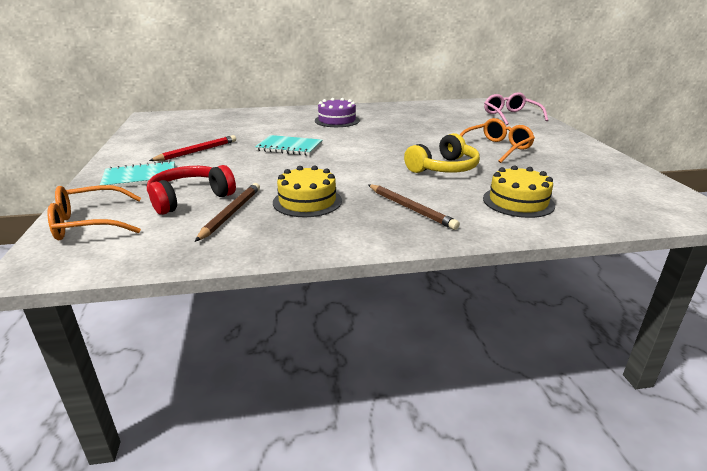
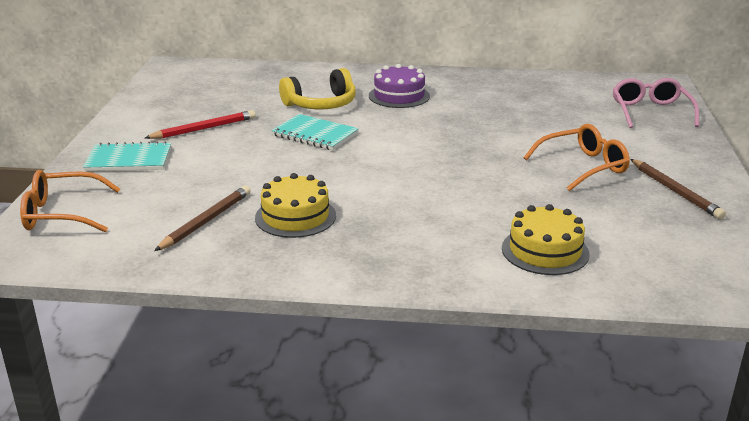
camera: 15 degrees right, 0 degrees up
red headphones [147,165,236,215] -> none
brown pencil [368,184,460,230] -> brown pencil moved to [630,159,726,219]
yellow headphones [404,133,480,173] -> yellow headphones moved to [279,68,356,110]

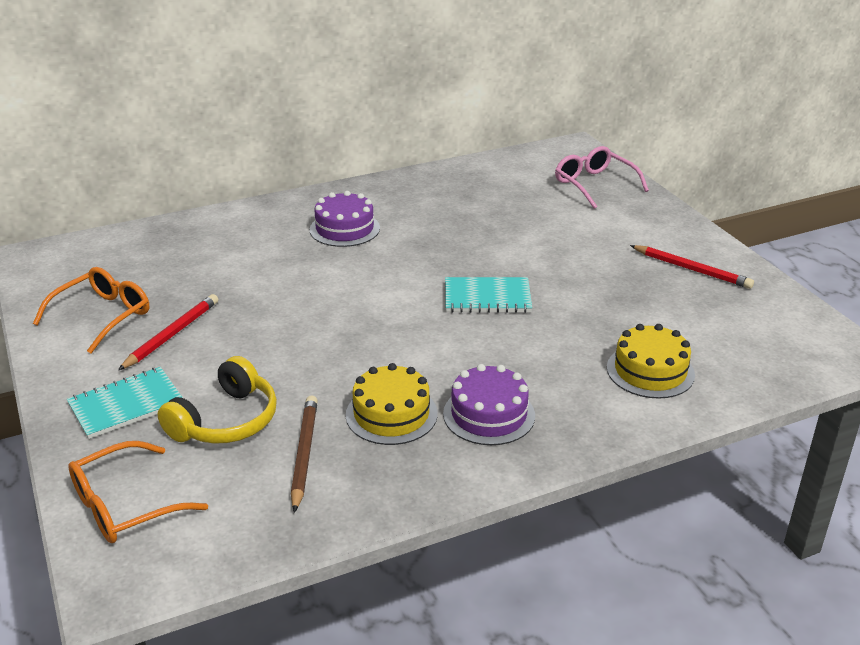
camera: 30 degrees left, 5 degrees up
turquoise notebook [271,114,359,150] -> turquoise notebook moved to [445,277,532,313]
yellow headphones [279,68,356,110] -> yellow headphones moved to [158,356,277,444]
orange glasses [524,124,630,191] -> orange glasses moved to [33,267,149,354]
brown pencil [630,159,726,219] -> red pencil [630,245,754,289]
none -> purple cake [443,364,535,445]

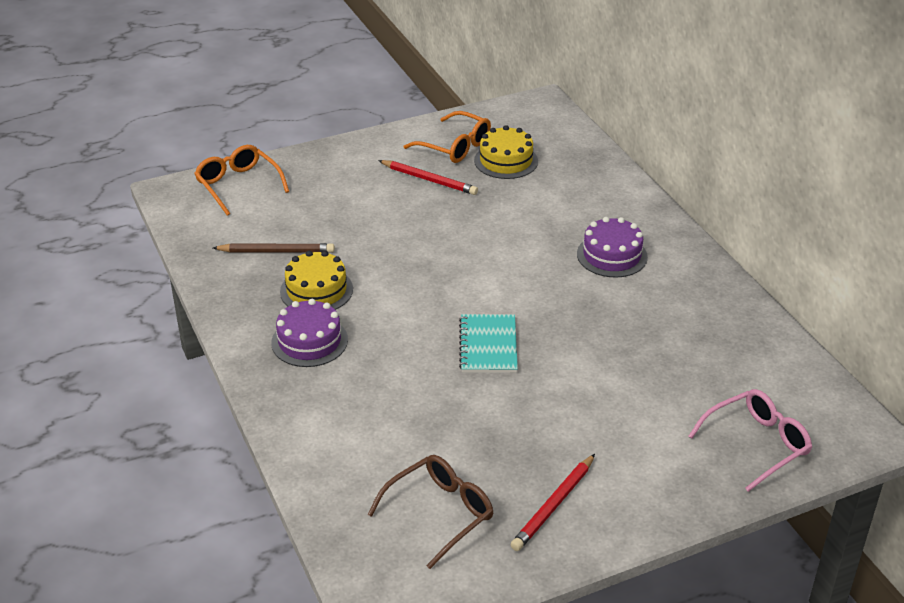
camera: 90 degrees right, 5 degrees up
turquoise notebook [67,367,183,439] -> none
yellow headphones [158,356,277,444] -> none
yellow cake [607,324,695,399] -> yellow cake moved to [474,125,538,179]
none -> brown glasses [367,455,494,569]

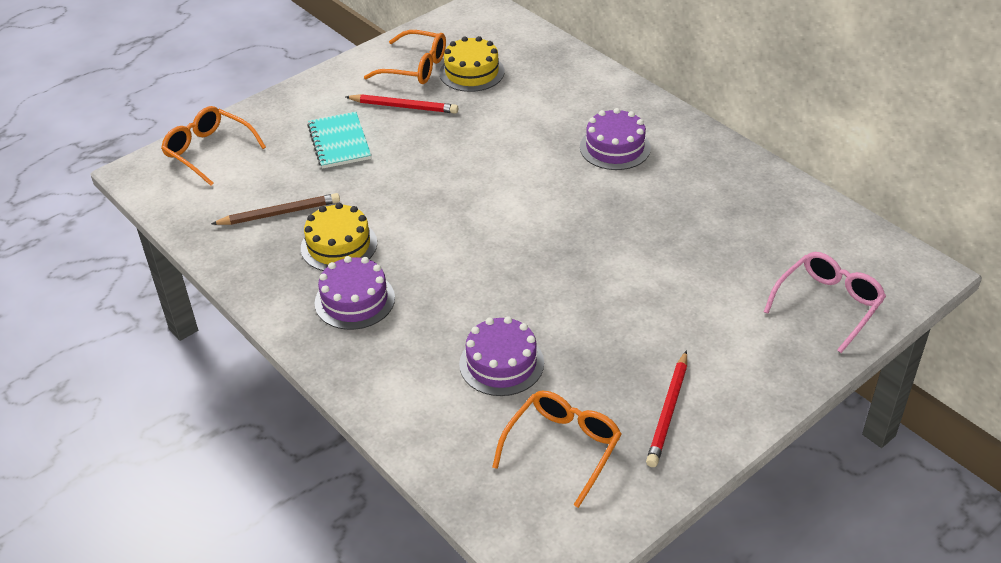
camera: 15 degrees left, 5 degrees up
brown glasses [367,455,494,569] -> orange glasses [492,390,621,508]
turquoise notebook [459,314,518,373] -> turquoise notebook moved to [307,112,371,169]
none -> purple cake [459,316,544,396]

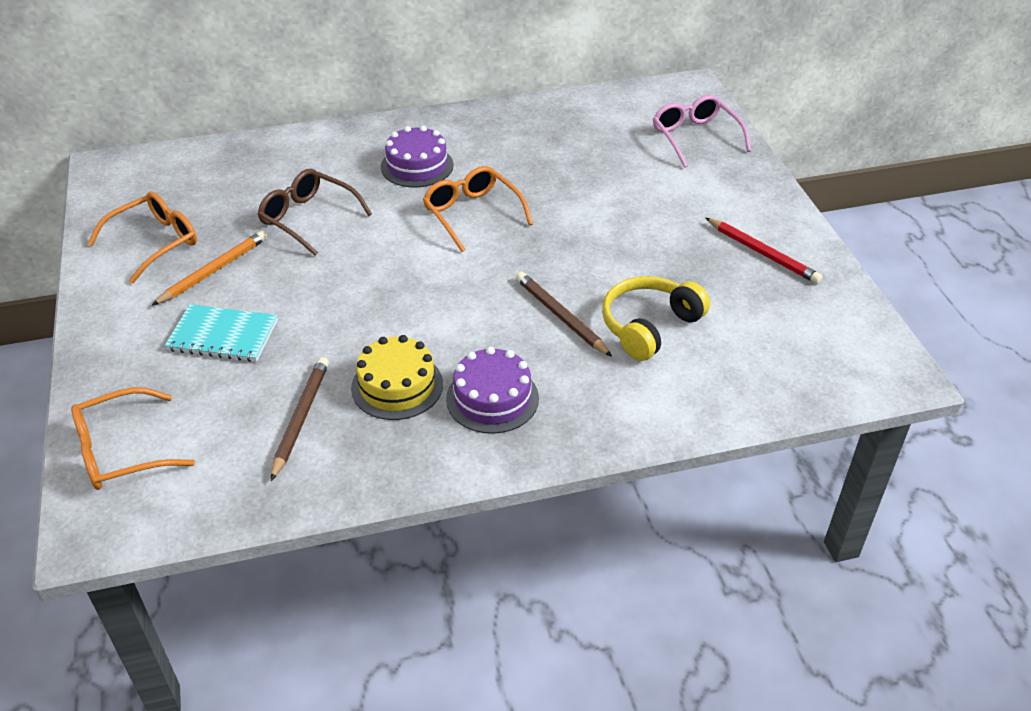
camera: 65 degrees left, 0 degrees up
red pencil [346,94,458,114] -> orange pencil [151,231,267,306]
yellow cake [439,36,504,92] -> none
purple cake [459,316,544,396] -> yellow headphones [602,276,710,361]
orange glasses [492,390,621,508] -> orange glasses moved to [423,166,533,252]
none -> brown glasses [258,169,372,256]
none -> brown pencil [516,272,612,357]

